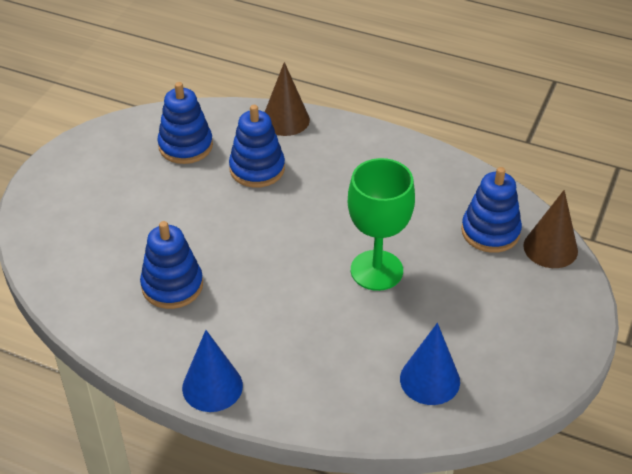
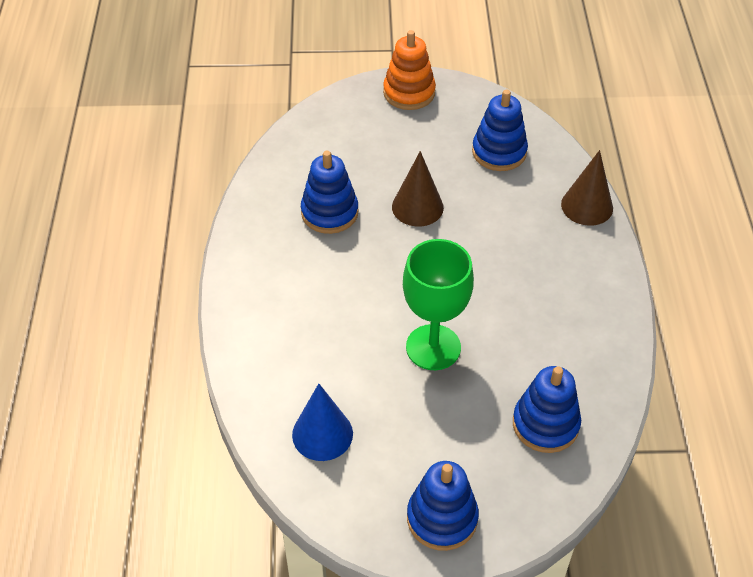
camera: 65 degrees right, 5 degrees up
blue cone [182,330,243,412] -> none
blue stacking toy [229,105,285,188] -> blue stacking toy moved to [407,461,479,551]
brown cone [523,190,578,268] -> brown cone moved to [392,151,444,226]
none -> orange stacking toy [383,30,436,110]

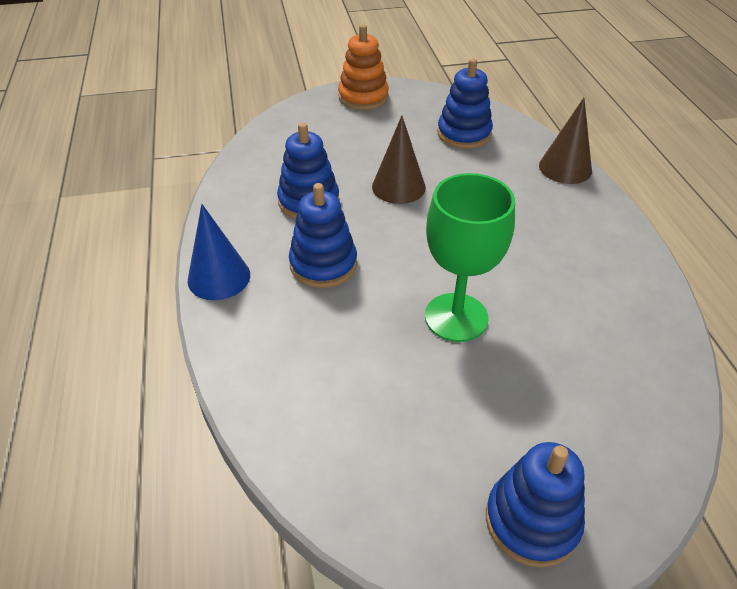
camera: 10 degrees left, 5 degrees down
blue cone [292,384,353,461] -> blue cone moved to [187,204,250,300]
blue stacking toy [513,366,581,453] -> blue stacking toy moved to [289,183,357,288]

